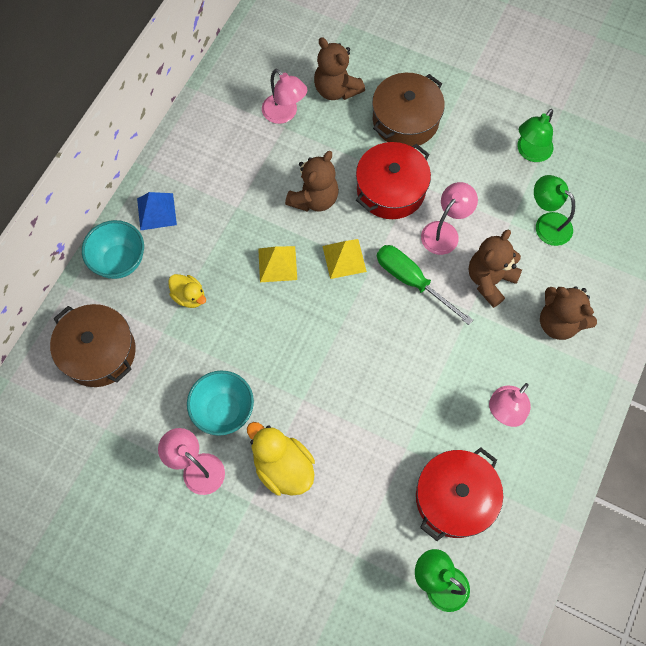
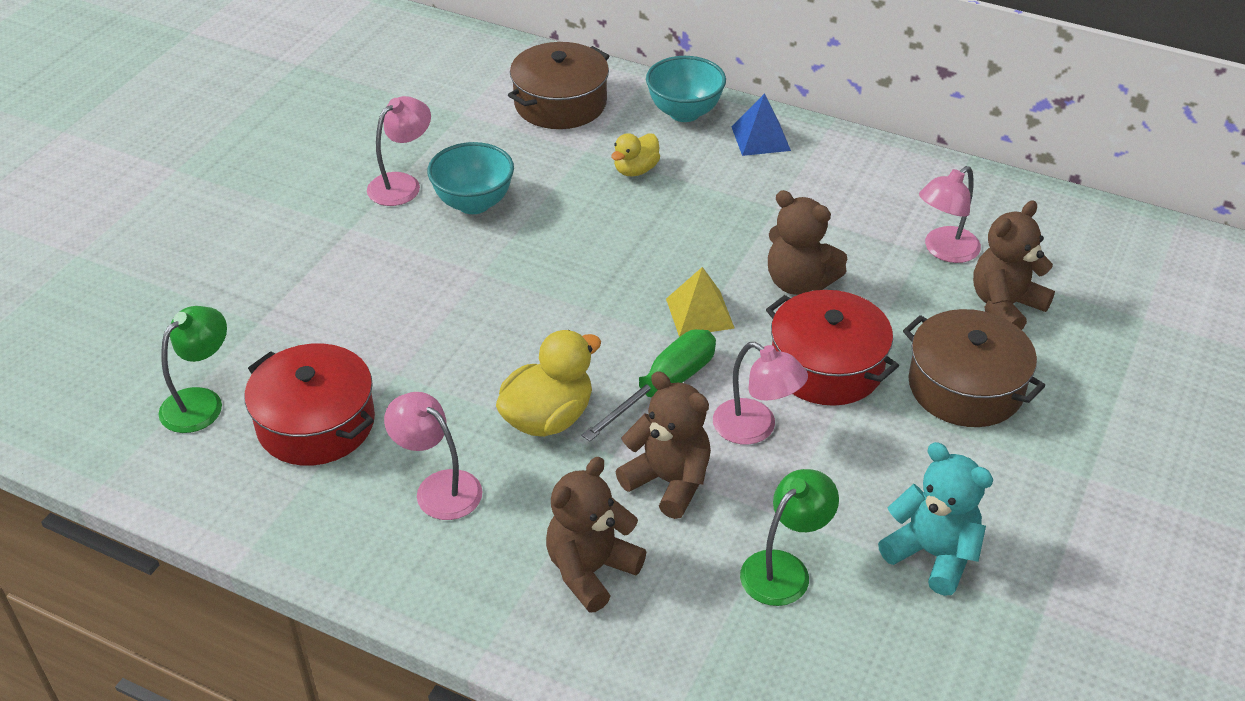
camera: 90 degrees right, 25 degrees down
yellow duck [247,422,315,496] -> yellow duck moved to [496,330,601,437]
yellow pyramid [258,246,297,282] -> none
green lamp [517,109,554,162] -> turquoise teddy bear [878,442,993,596]

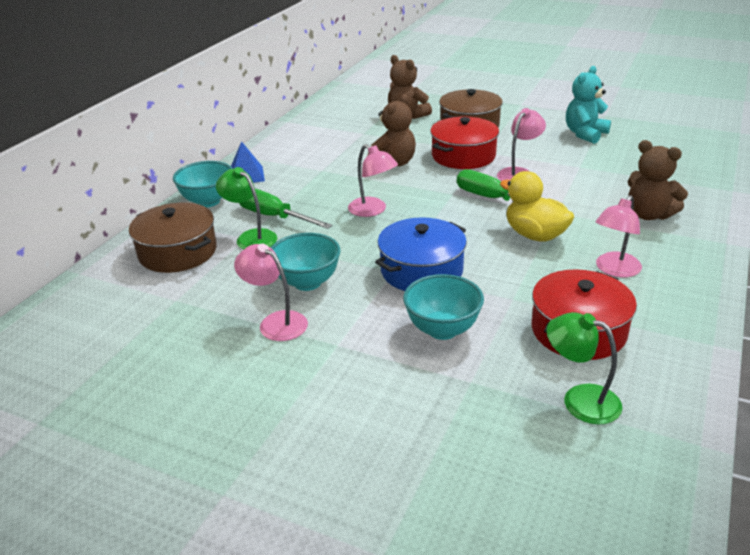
camera: 90 degrees left, 10 degrees down
yellow duck [611,133,660,176] -> green screwdriver [239,189,333,229]
brown teddy bear [616,371,711,519] -> none
yellow pyramid [666,267,735,337] -> none
green lamp [740,469,839,606] -> green lamp moved to [216,167,277,249]
pink lamp [919,166,981,263] -> pink lamp moved to [348,144,398,217]
none -> blue pot [375,217,467,291]
none -> turquoise bowl [403,274,484,340]

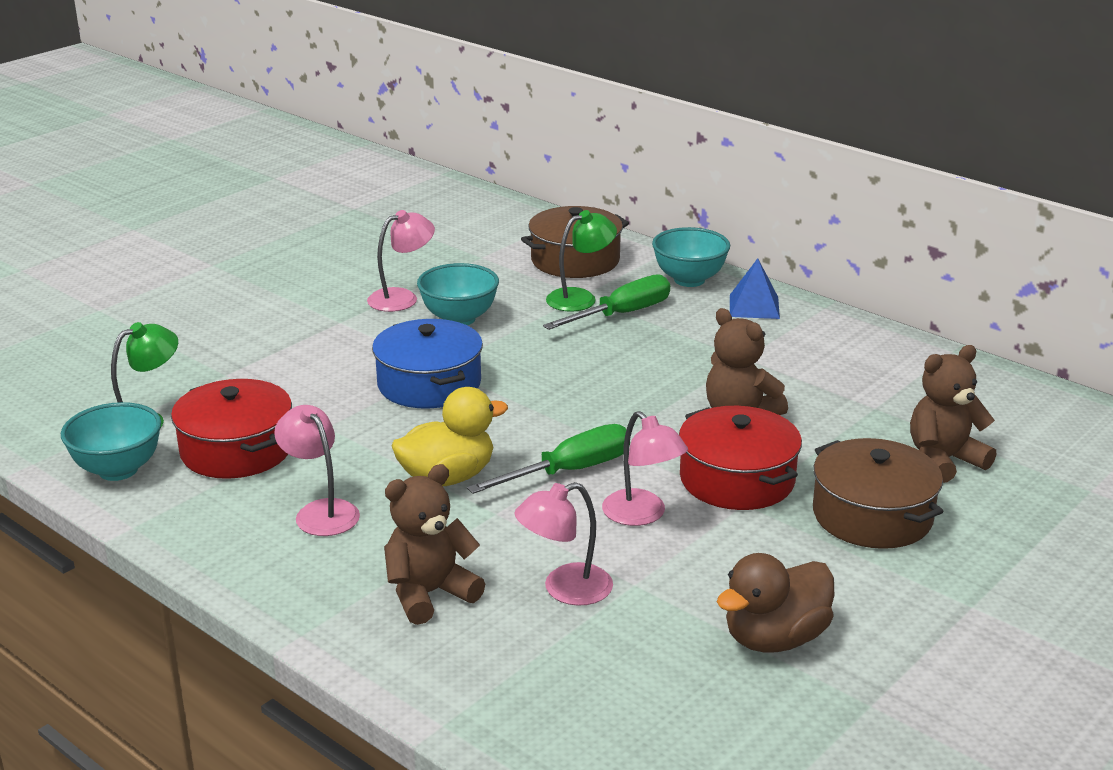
camera: 105 degrees right, 5 degrees down
pink lamp [348,144,398,217] -> pink lamp moved to [514,482,613,606]
turquoise bowl [403,274,484,340] -> turquoise bowl moved to [61,402,161,481]
turquoise teddy bear [566,66,611,144] -> brown duck [717,553,834,652]

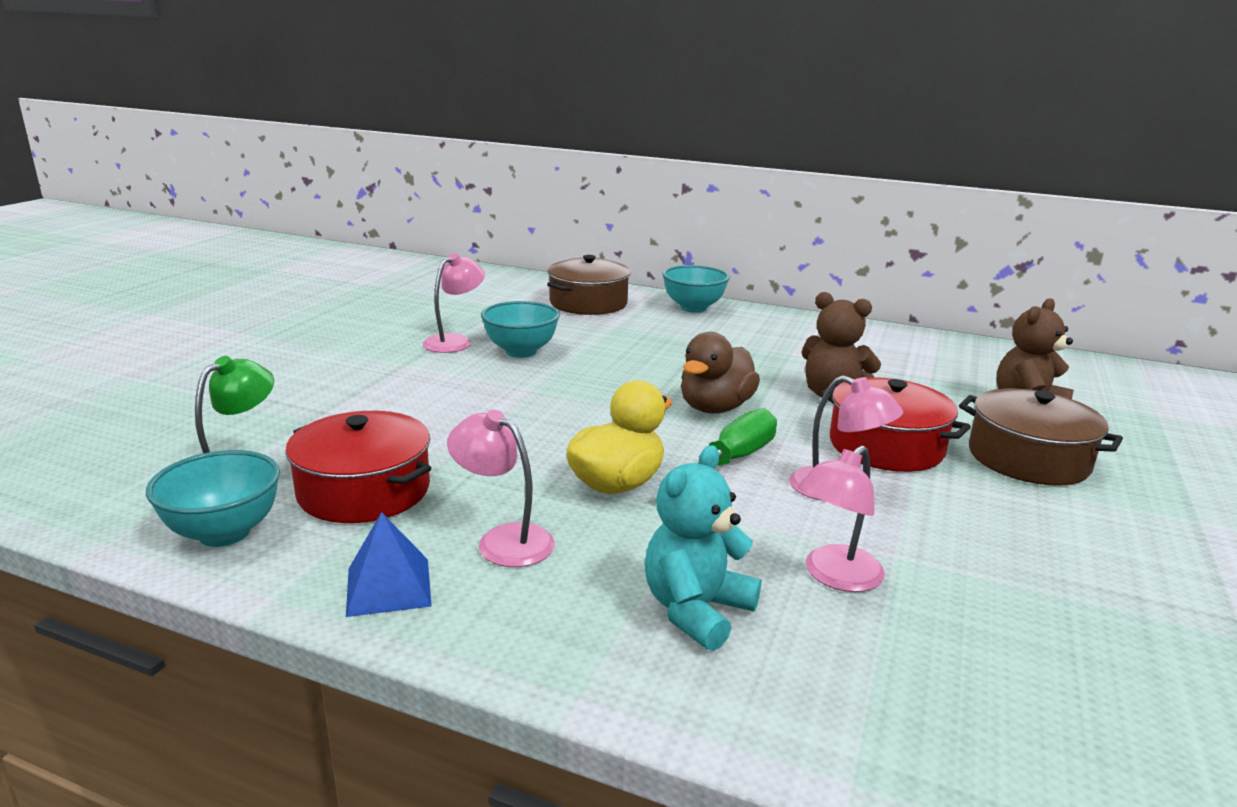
camera: 20 degrees left, 5 degrees down
blue pot [372,319,483,409] -> none
brown teddy bear [384,464,485,625] -> turquoise teddy bear [645,445,762,651]
green screwdriver [543,274,670,330] -> none
green lamp [546,210,617,312] -> none
brown duck [717,553,834,652] -> brown duck moved to [681,332,760,414]
blue pyramid [730,258,780,319] -> blue pyramid moved to [346,512,432,617]

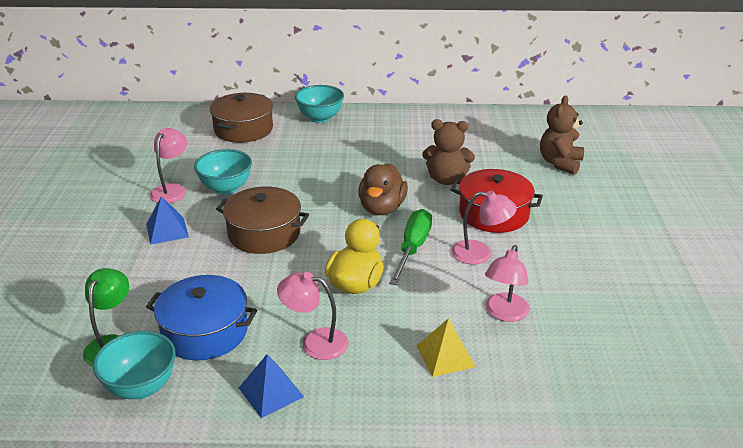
camera: 20 degrees left, 10 degrees up
red pot [285,411,431,523] -> blue pot [146,275,257,360]
turquoise teddy bear [645,445,762,651] -> yellow pyramid [417,318,476,377]
brown pot [959,388,1123,486] -> brown pot moved to [216,187,309,254]
none -> blue pyramid [146,196,189,245]

